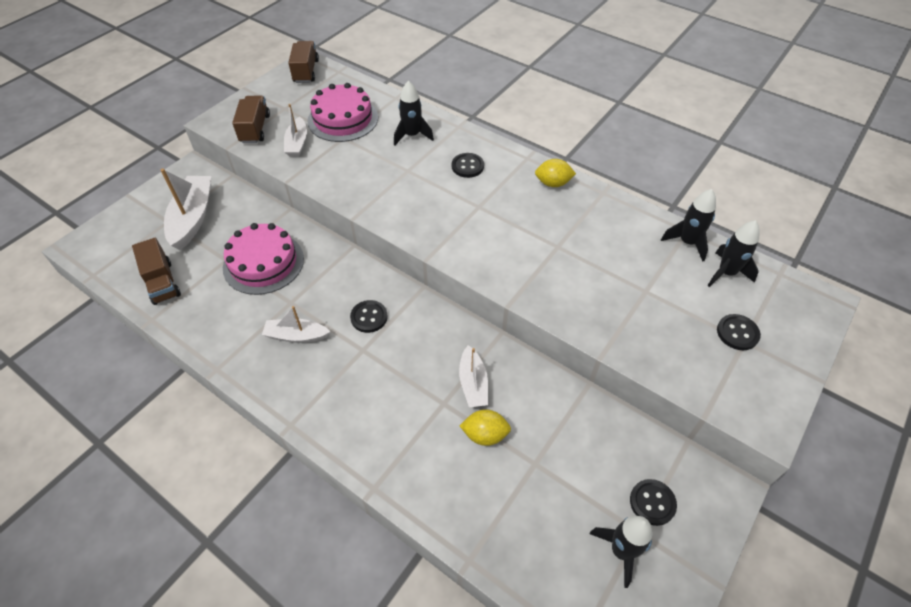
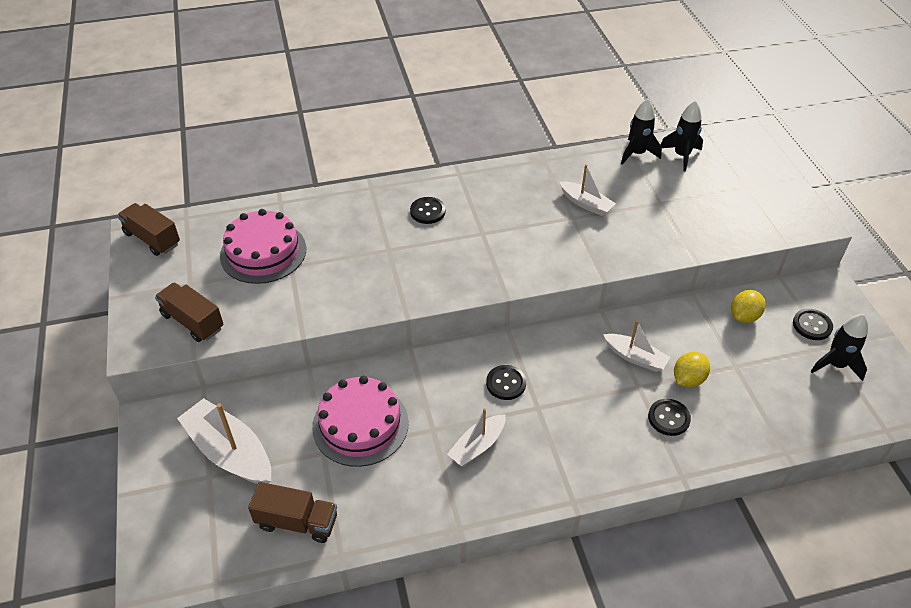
camera: 50 degrees left, 5 degrees down
white boat [284,104,307,157] -> white boat moved to [560,164,616,216]
black rocket [394,81,434,146] -> none
yellow lemon [535,159,576,187] -> yellow lemon moved to [731,290,765,323]
black button [717,314,761,350] -> black button moved to [648,399,691,436]

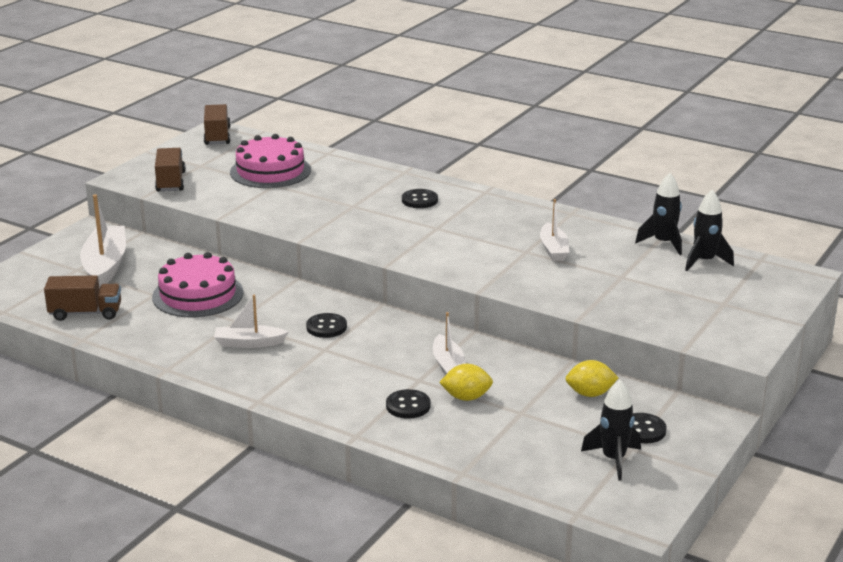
camera: 45 degrees right, 20 degrees down
brown truck [248,482,337,543] -> brown truck turned 60 degrees counterclockwise [44,275,121,321]

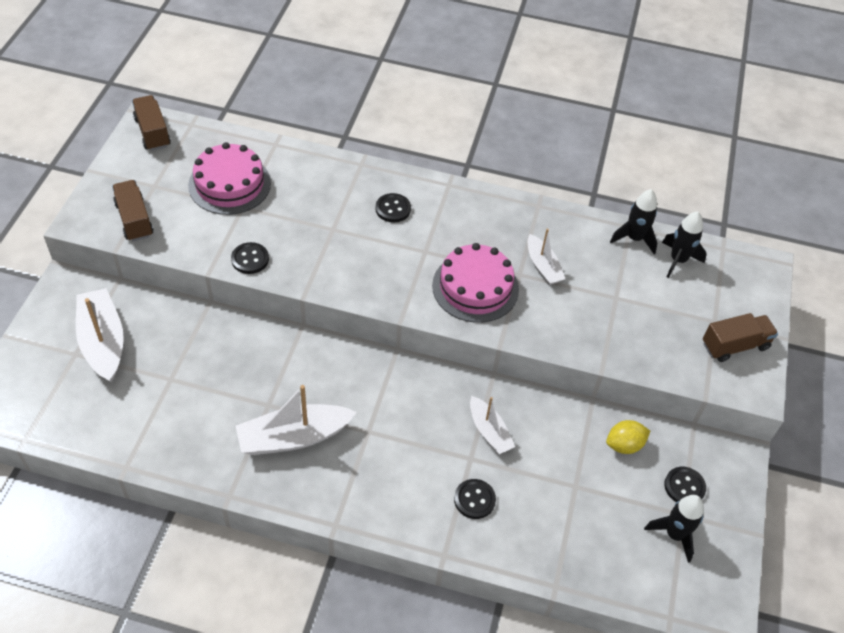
camera: 20 degrees left, 25 degrees up
brown truck [44,275,121,321] -> brown truck moved to [703,313,778,362]
pink cake [152,252,244,317] -> pink cake moved to [432,243,519,323]
white boat [214,295,288,348] -> white boat [236,385,357,455], size x1.67
black button [306,313,347,338] -> black button moved to [231,242,269,274]
yellow lemon [439,364,493,401] -> none

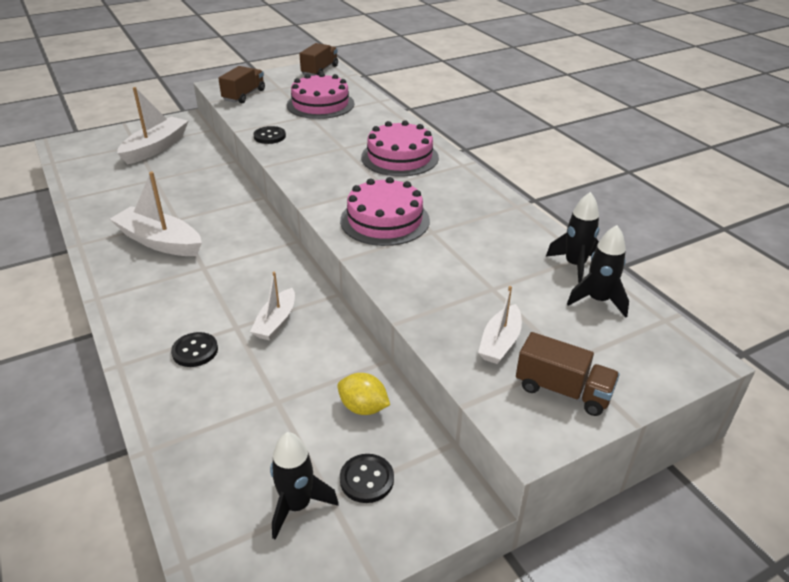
camera: 50 degrees right, 15 degrees down
black button [376,193,411,222] -> pink cake [361,120,439,176]
white boat [528,229,565,285] -> white boat moved to [478,286,522,364]

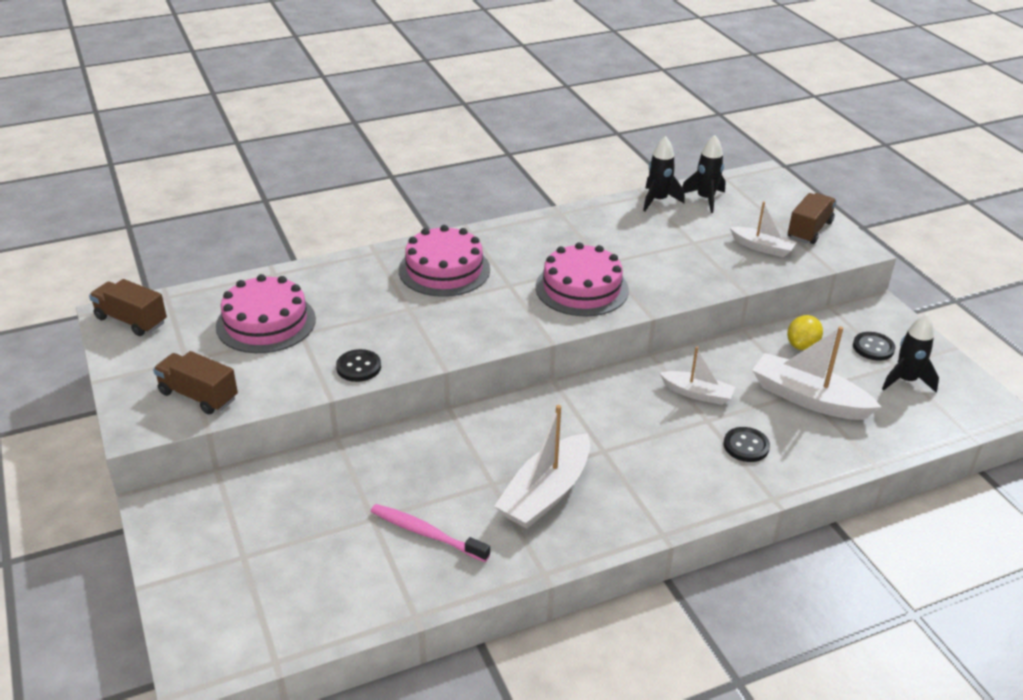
camera: 85 degrees left, 0 degrees up
white boat [117,87,188,164] -> white boat moved to [752,326,881,420]
none -> pink toothbrush [371,504,490,562]

